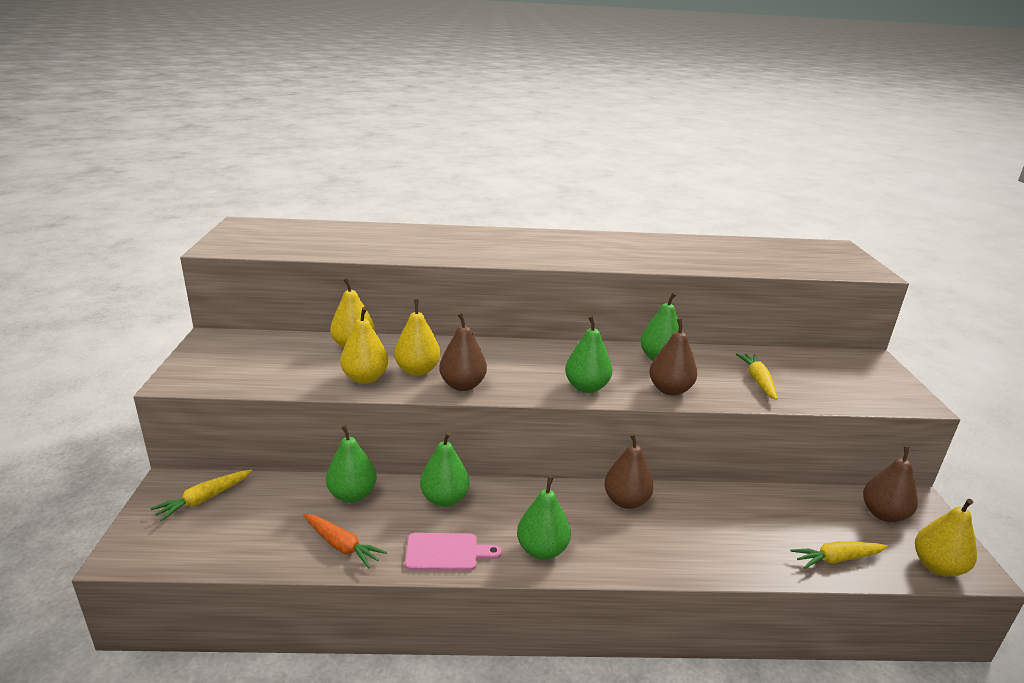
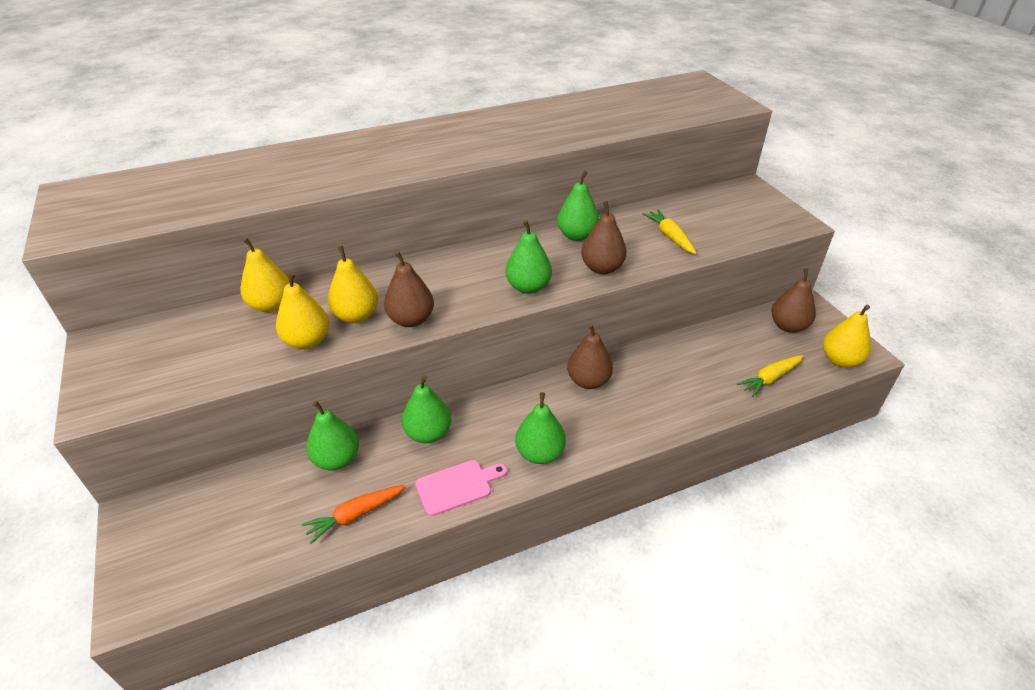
camera: 20 degrees left, 15 degrees up
yellow carrot [150,470,252,522] -> none
orange carrot [303,514,387,569] -> orange carrot turned 135 degrees clockwise [301,485,406,544]

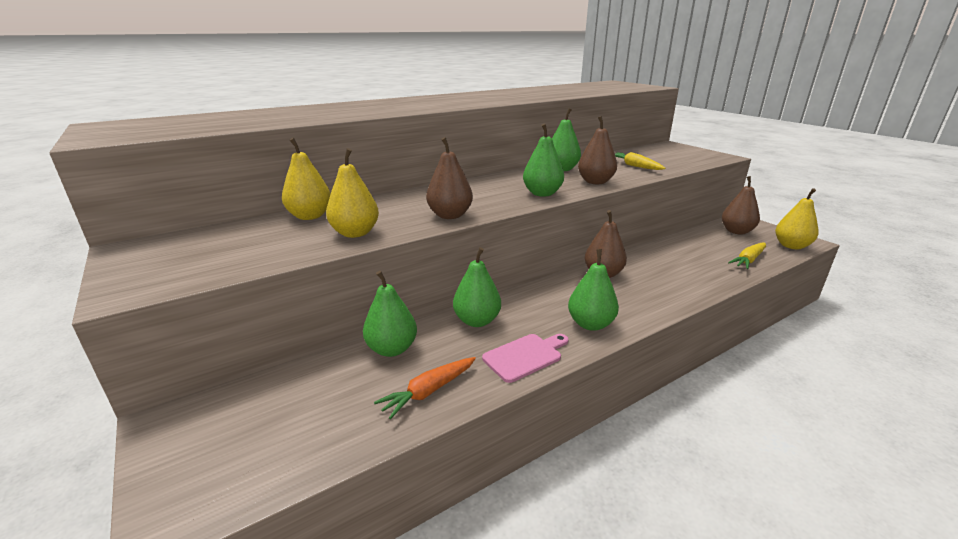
camera: 10 degrees left, 15 degrees down
yellow pear [328,246,378,323] -> none

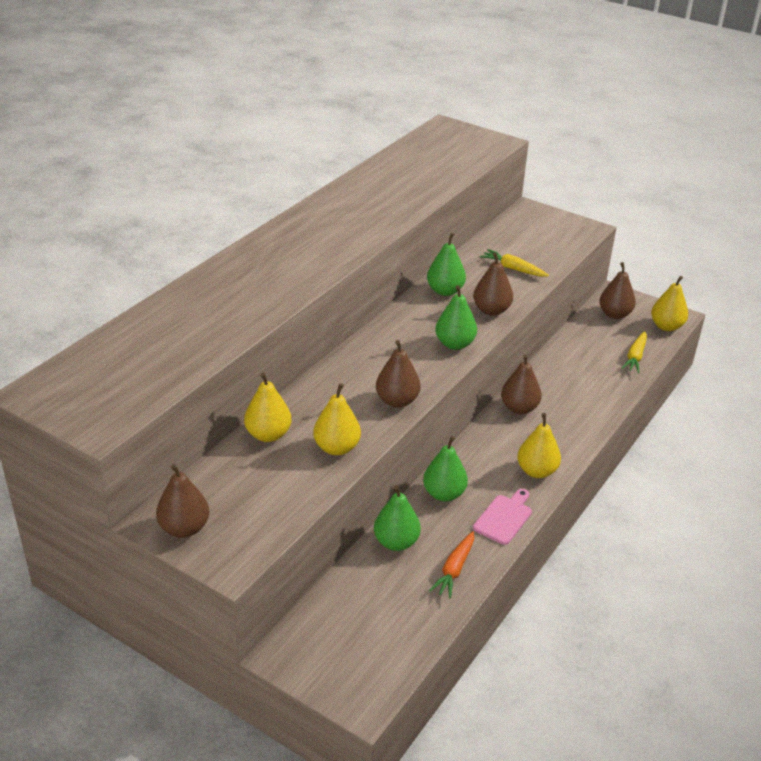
camera: 25 degrees left, 10 degrees up
green pear [568,249,619,331] -> yellow pear [517,413,561,478]
none -> brown pear [156,464,209,538]

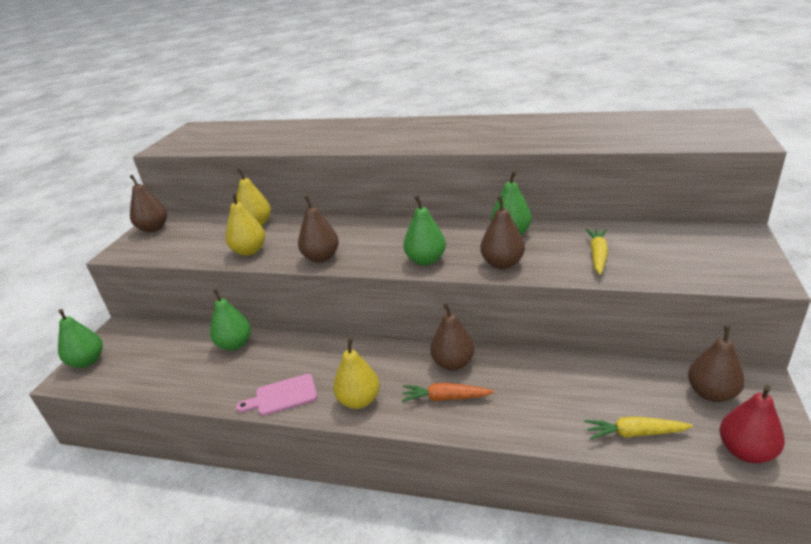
camera: 75 degrees right, 5 degrees down
green pear [423,436,468,501] -> green pear moved to [58,309,103,368]
orange carrot [429,531,474,599] -> orange carrot moved to [402,383,494,402]
pink cutting board [473,489,532,545] -> pink cutting board turned 150 degrees clockwise [236,374,317,416]
yellow pear [651,276,688,331] -> red pear [719,385,785,463]

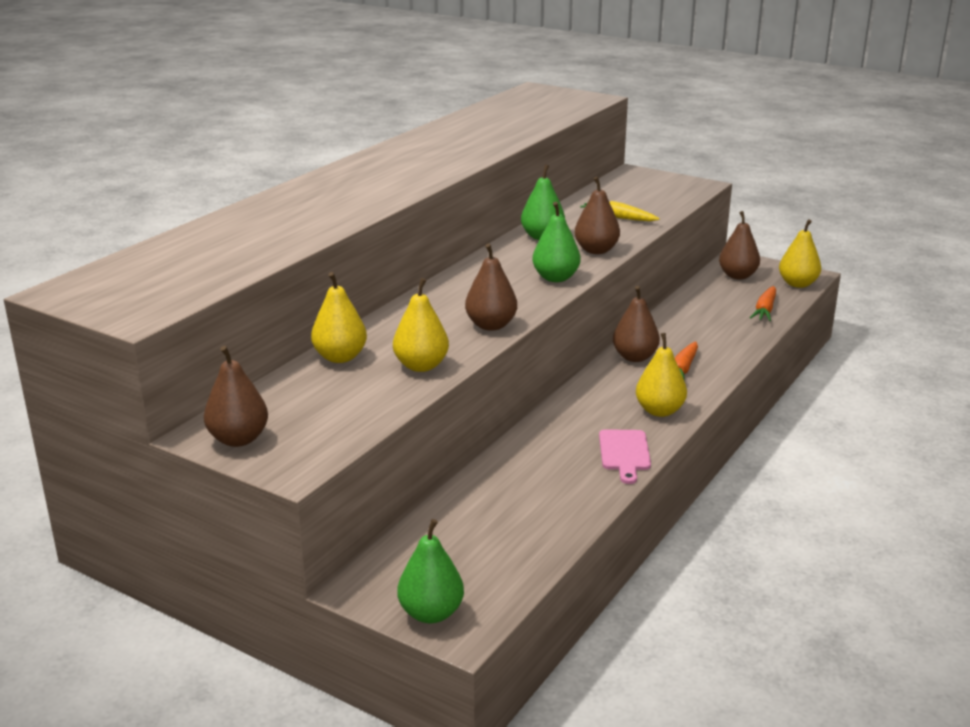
camera: 75 degrees left, 5 degrees down
green pear [210,289,251,350] -> none
yellow carrot [585,416,693,440] -> orange carrot [750,286,776,321]
red pear [719,385,785,463] -> yellow pear [779,220,821,288]

